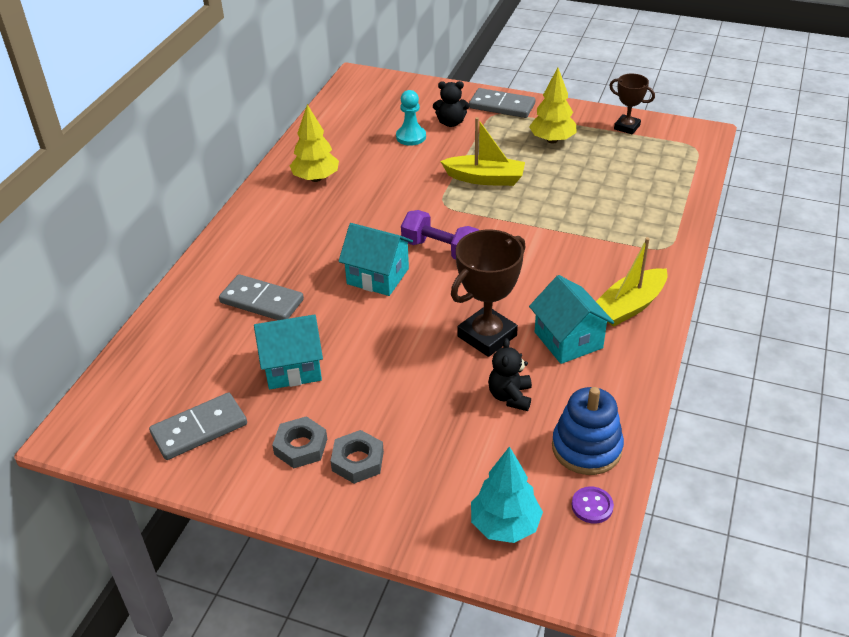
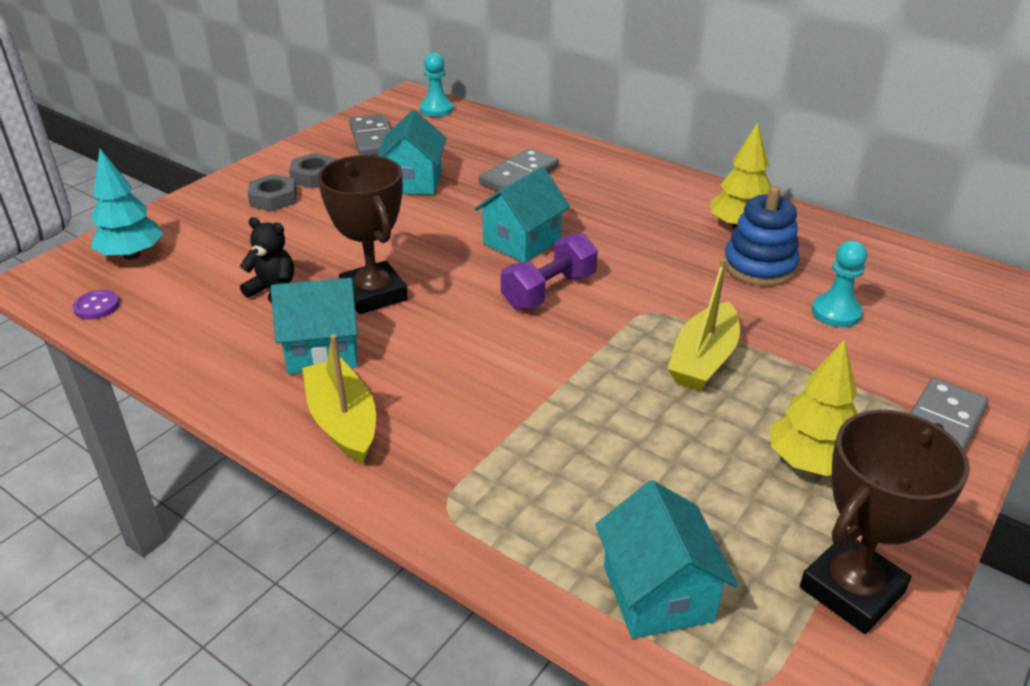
camera: 105 degrees right, 5 degrees down
black teddy bear [433,81,470,127] -> none
blue stacking toy [552,387,624,475] -> blue stacking toy moved to [724,186,800,286]
brown trophy [609,74,655,134] -> brown trophy [800,410,970,634], size x1.67
none -> turquoise pawn [420,52,454,117]
none -> turquoise house [595,480,738,639]

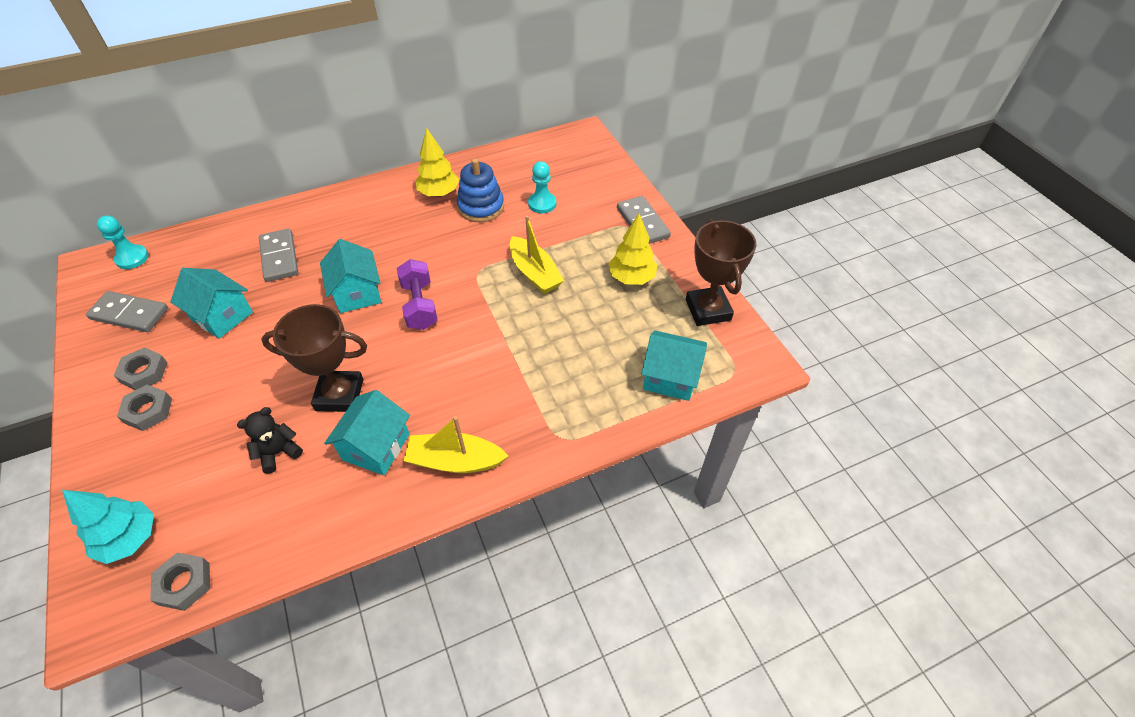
camera: 60 degrees left, 15 degrees up
purple button [73,290,120,320] -> grey nut [150,553,210,611]

